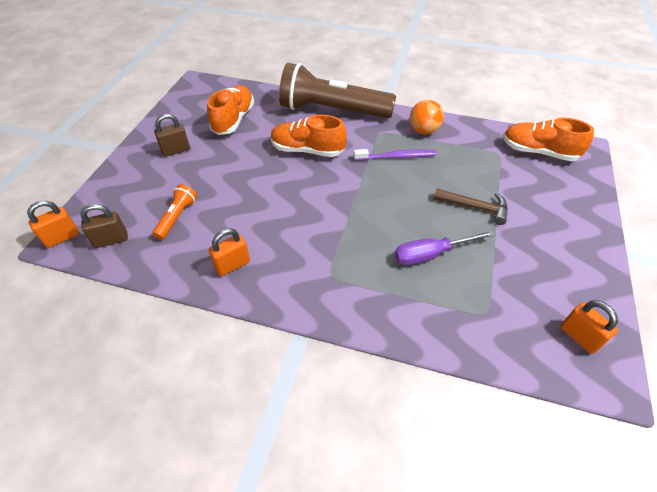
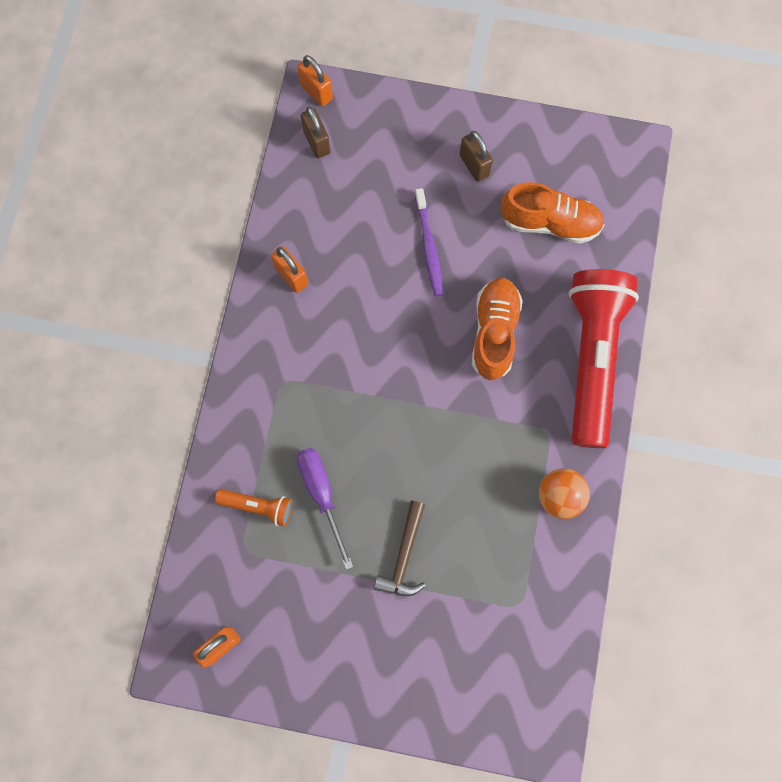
camera: 85 degrees right, 25 degrees up
orange flashlight [152,184,197,240] -> orange flashlight moved to [215,489,292,526]
brown flashlight [279,63,396,118] -> red flashlight [569,269,639,448]
purple toothbrush [354,149,437,160] -> purple toothbrush moved to [415,188,443,296]
orange shoe [503,118,594,161] -> none

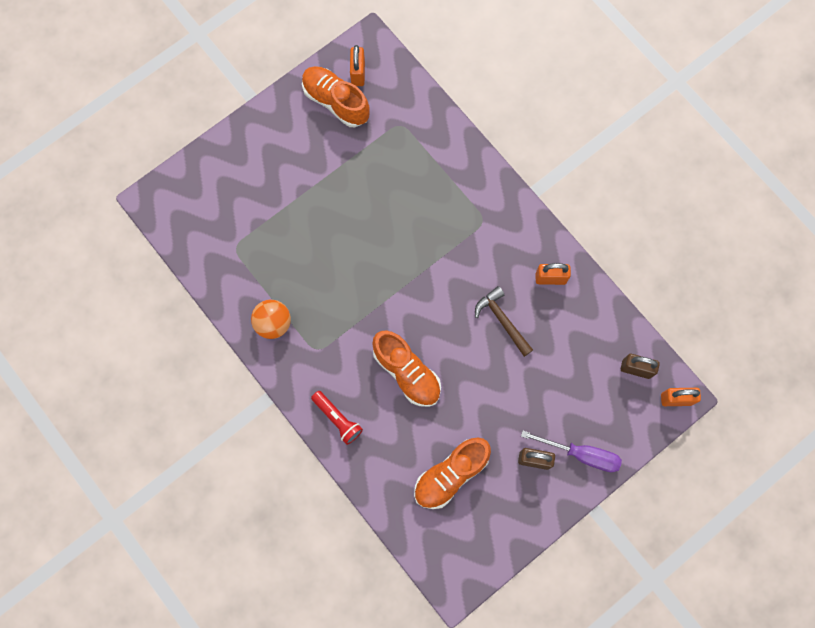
camera: 130 degrees right, 0 degrees up
orange flashlight [215,489,292,526] -> none
purple screwdriver [297,448,353,570] -> purple screwdriver moved to [521,431,622,472]
brown hammer [374,501,426,596] -> brown hammer moved to [475,286,533,357]
purple toothbrush [415,188,443,296] -> none
red flashlight [569,269,639,448] -> red flashlight [311,391,363,445], size x0.43
none -> orange shoe [302,66,370,127]

